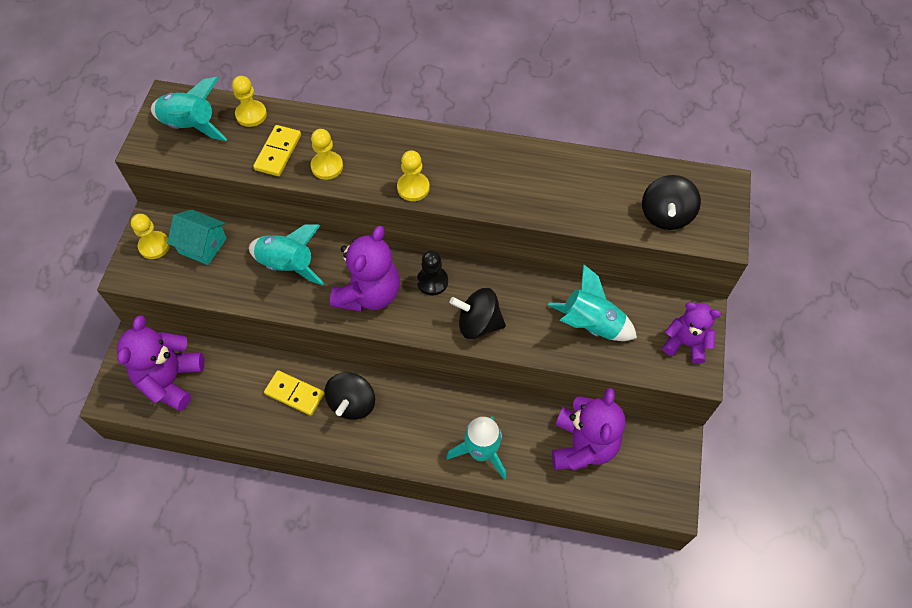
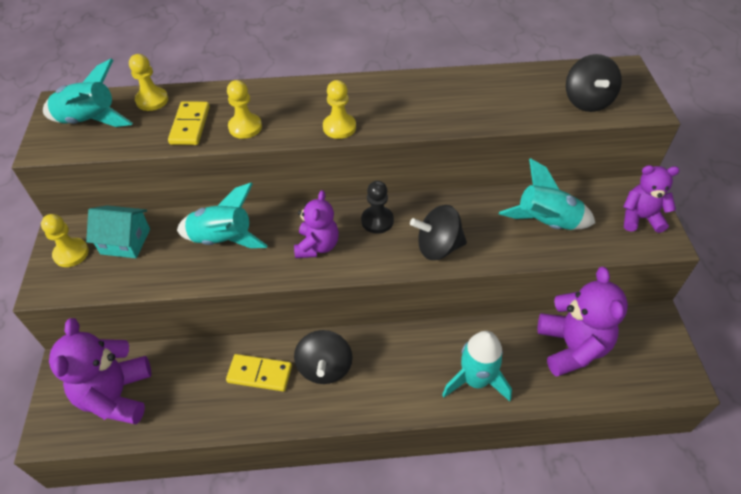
camera: 15 degrees left, 10 degrees down
purple teddy bear [330,226,400,312] -> purple teddy bear [294,190,339,258], size x0.64

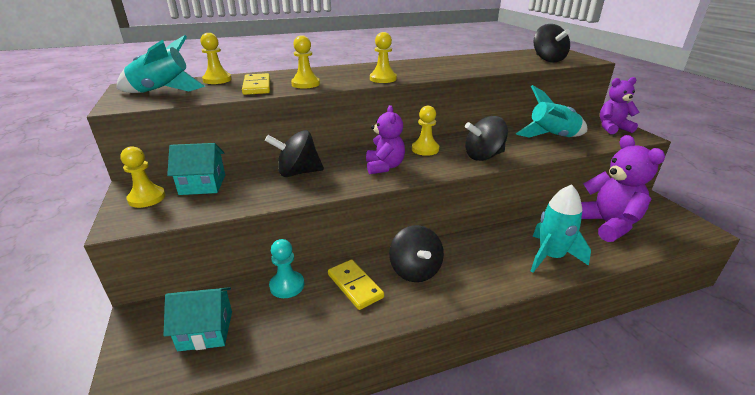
camera: 15 degrees left, 20 degrees down
purple teddy bear [49,318,152,425] -> turquoise house [164,287,232,351]
turquoise rocket [177,183,268,248] -> black spinning top [265,130,324,177]
yellow domino [226,354,292,391] -> yellow domino turned 60 degrees clockwise [328,259,384,310]
black pawn [361,181,394,234] -> yellow pawn [412,106,439,156]
none -> turquoise pawn [269,239,304,298]

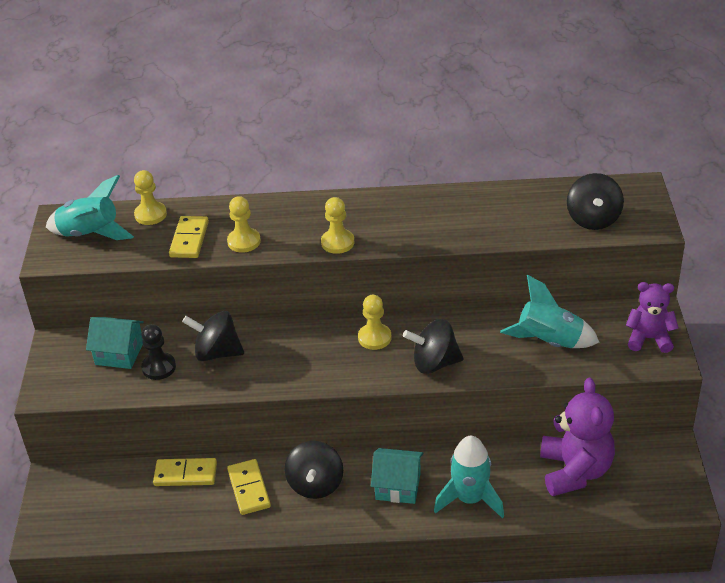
camera: 20 degrees right, 10 degrees up
yellow pawn [120,146,166,208] -> none
turquoise house [164,287,232,351] -> turquoise house moved to [371,448,424,504]
turquoise pawn [269,239,304,298] -> yellow domino [153,458,217,486]
purple teddy bear [366,105,405,174] -> none
none -> black pawn [141,324,176,380]

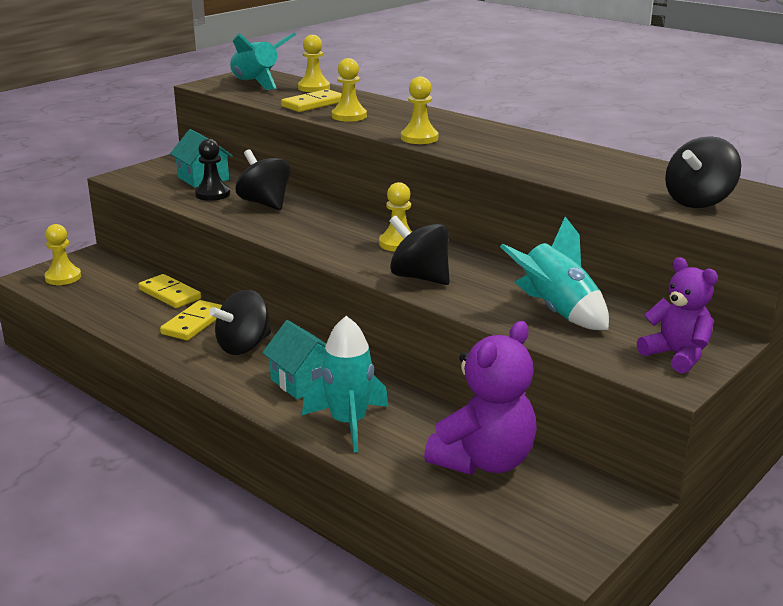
camera: 40 degrees right, 15 degrees down
none -> yellow pawn [45,224,81,285]

